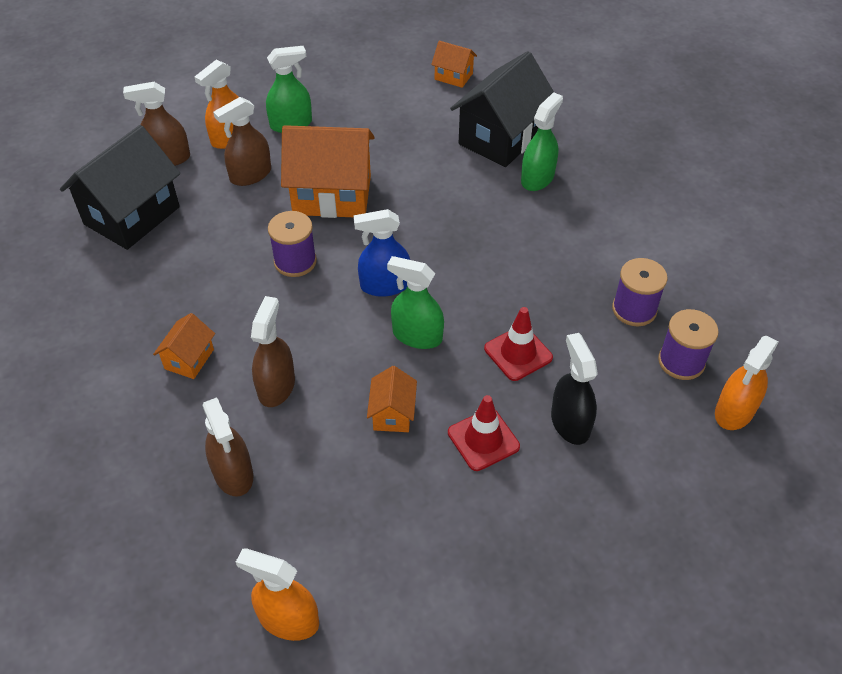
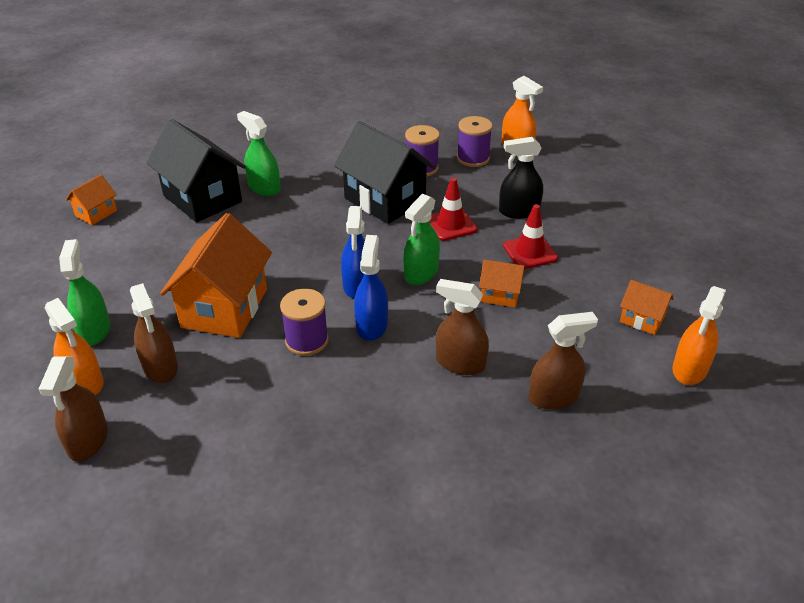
camera: 80 degrees left, 10 degrees down
black house [60,125,180,250] -> black house moved to [334,121,435,224]
orange house [153,313,215,379] -> orange house moved to [620,280,674,335]
none -> blue spray bottle [354,235,388,341]

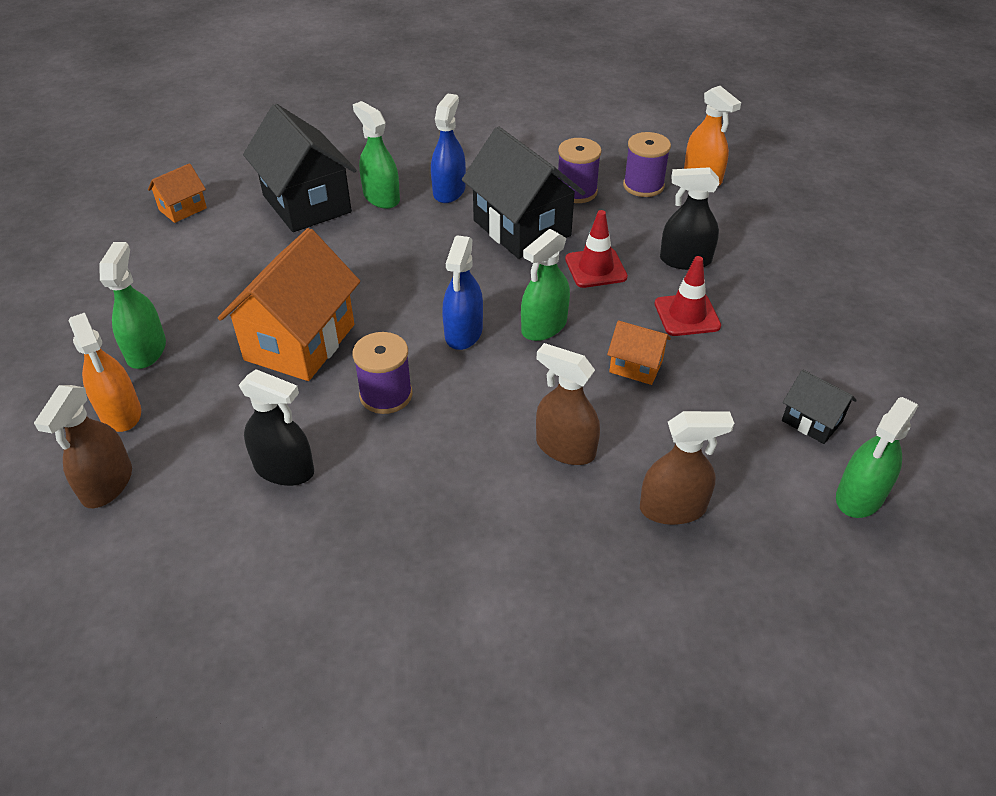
camera: 10 degrees right, 5 degrees up
brown spray bottle [130,283,178,383] -> none
blue spray bottle [354,235,388,341] -> blue spray bottle moved to [431,93,466,203]
orange house [620,280,674,335] -> black house [782,370,857,444]
orange spray bottle [672,286,726,385] -> green spray bottle [836,397,918,518]
none -> black spray bottle [239,369,314,486]

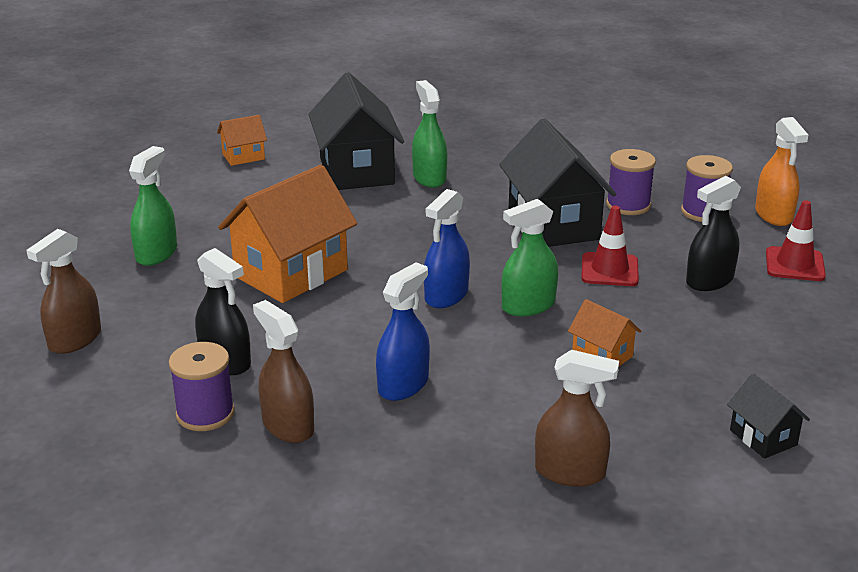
camera: 20 degrees right, 15 degrees down
orange spray bottle [69,313,141,432] -> none
purple spool [353,332,413,414] -> purple spool moved to [169,342,235,431]
blue spray bottle [431,93,466,203] -> blue spray bottle moved to [376,262,430,401]
brown spray bottle [536,343,600,465] -> brown spray bottle moved to [253,300,314,443]
red traffic cone [655,256,721,336] -> red traffic cone moved to [766,200,826,281]
black spray bottle [660,167,720,270] -> black spray bottle turned 60 degrees counterclockwise [686,176,741,291]
green spray bottle [836,397,918,518] -> none

